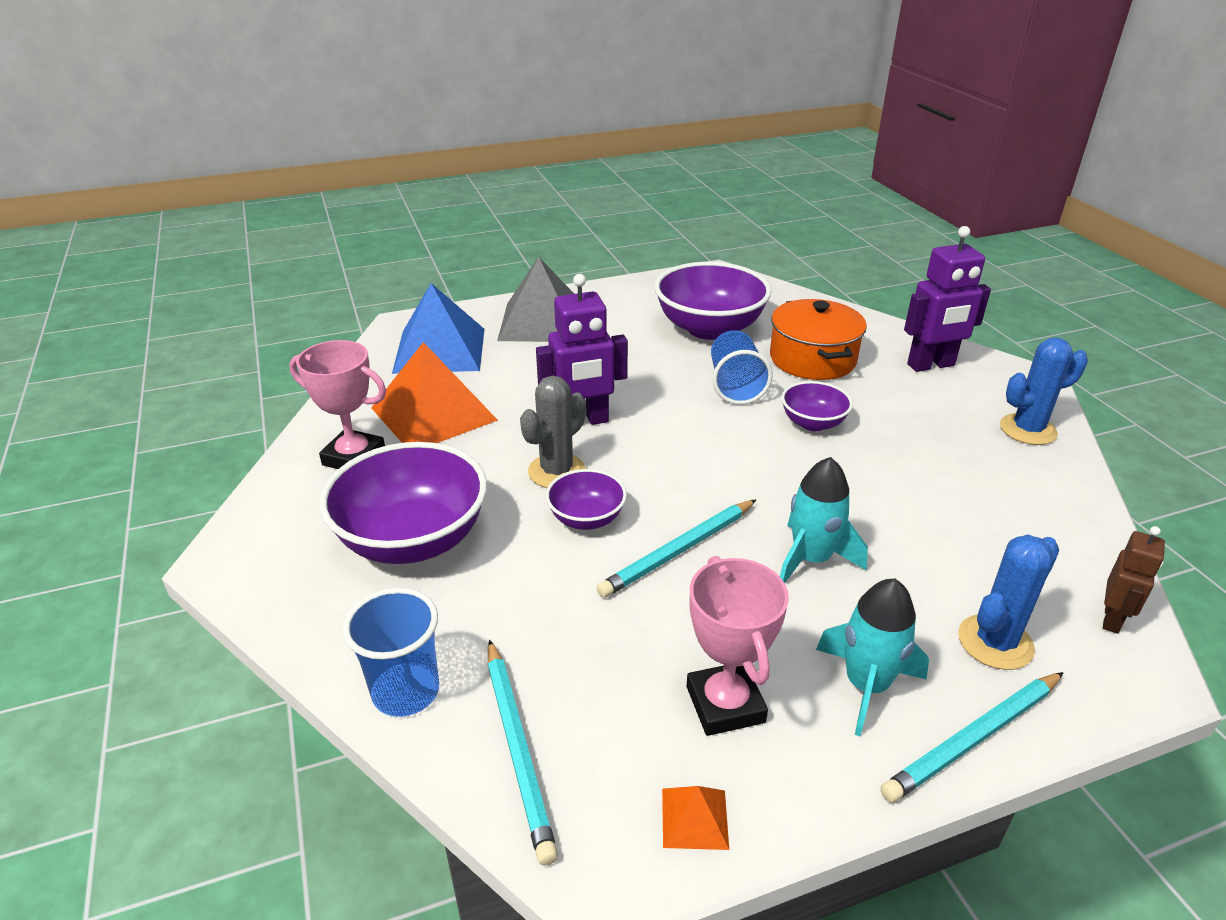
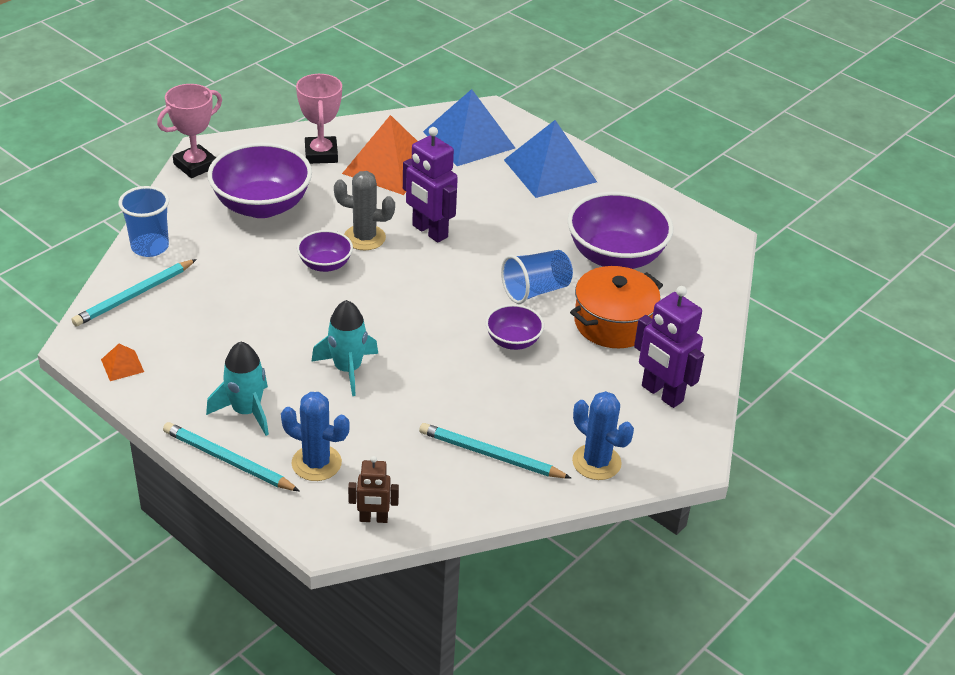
camera: 60 degrees right, 5 degrees up
grey pyramid [497,257,574,342] -> blue pyramid [504,120,597,198]
turquoise pencil [596,499,756,598] -> turquoise pencil moved to [419,423,572,479]
pink trophy [686,556,789,736] -> pink trophy moved to [157,84,222,178]

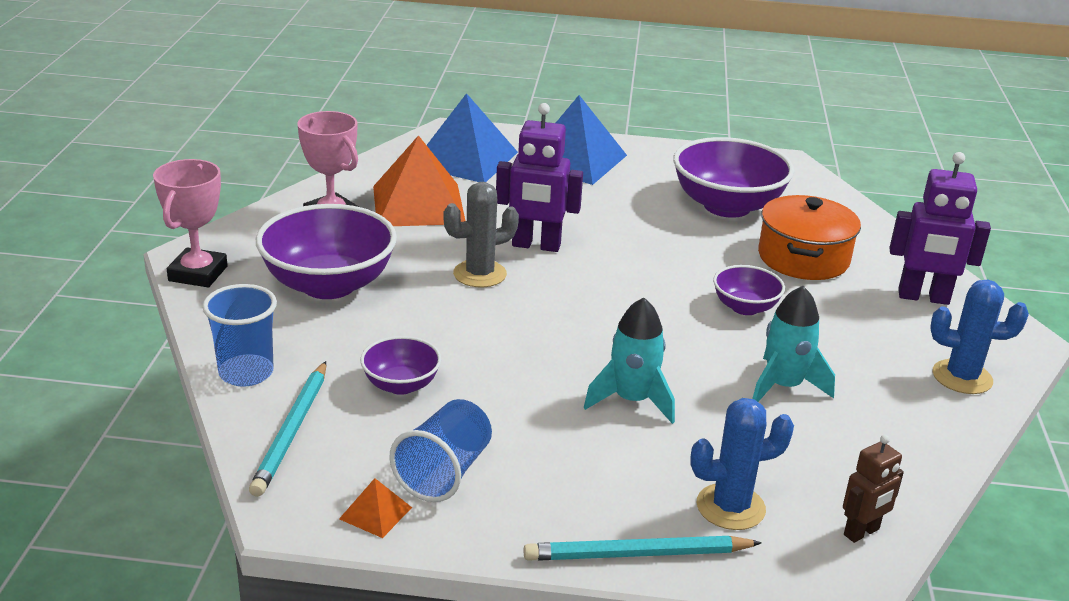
camera: 35 degrees left, 10 degrees down
turquoise rocket [206,341,269,436] -> turquoise rocket moved to [752,286,835,402]
purple bowl [297,230,353,272] -> purple bowl moved to [360,336,441,395]
turquoise pencil [419,423,572,479] -> none
blue cup [501,250,573,304] -> blue cup moved to [389,399,492,502]

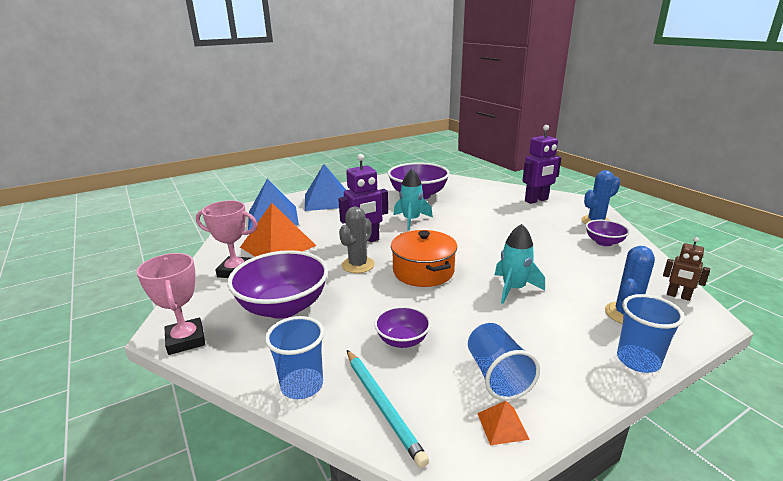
camera: 35 degrees left, 5 degrees down
turquoise pencil [524,536,762,561] -> blue cup [617,294,685,373]
purple bowl [713,265,785,315] -> purple bowl moved to [586,220,630,246]
turquoise rocket [752,286,835,402] -> turquoise rocket moved to [394,169,433,230]
orange pot [758,195,861,280] -> orange pot moved to [391,230,457,287]
brown robot [843,435,904,543] -> brown robot turned 105 degrees clockwise [663,237,710,301]

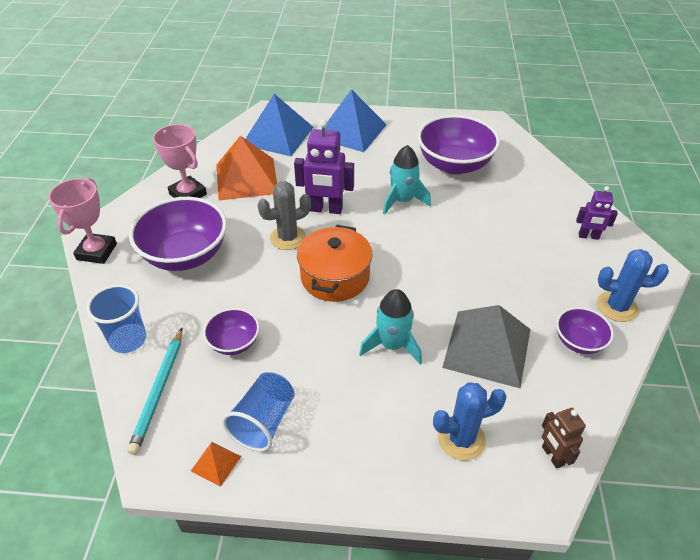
camera: 35 degrees right, 20 degrees up
purple robot [522,125,561,204] -> purple robot [576,186,618,240], size x0.58
blue cup [617,294,685,373] -> none
none -> grey pyramid [442,305,531,388]

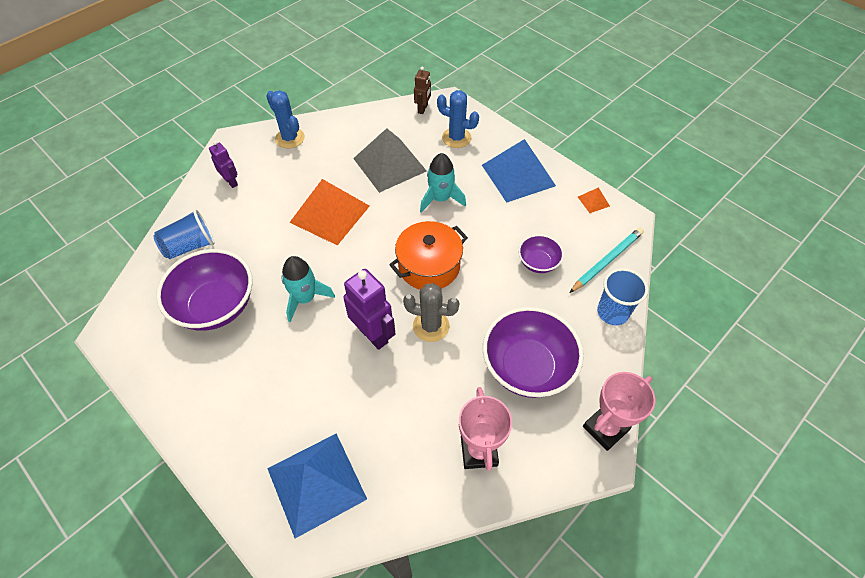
camera: 140 degrees left, 10 degrees up
orange pyramid [216,136,277,201] -> orange pyramid moved to [289,179,370,245]
blue cup [222,372,294,452] -> blue cup moved to [153,209,214,259]
blue pyramid [325,89,387,152] -> blue pyramid moved to [482,139,556,203]
purple bowl [556,307,614,354] -> none

